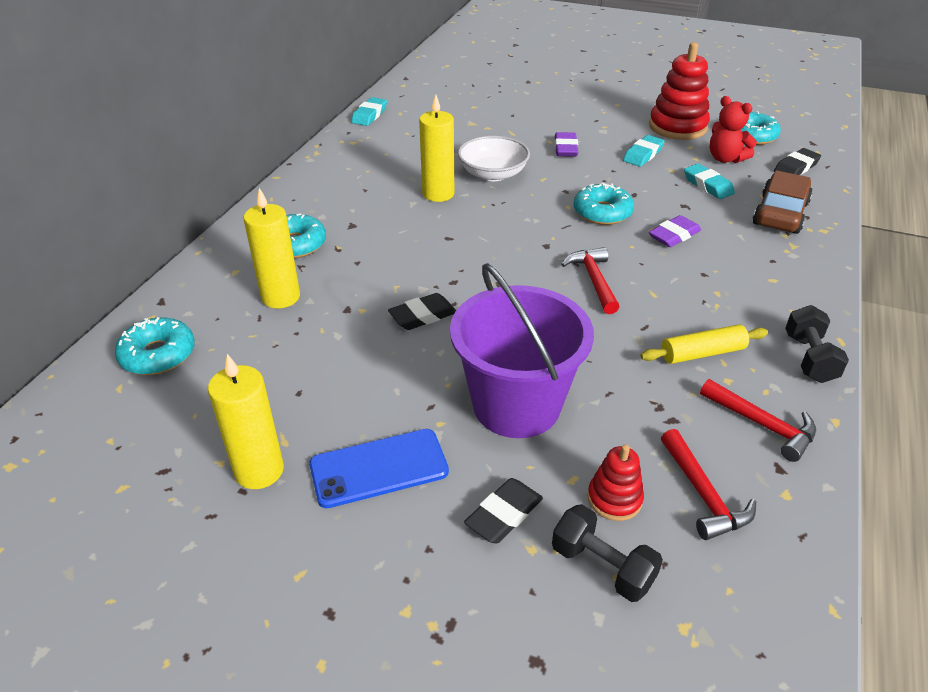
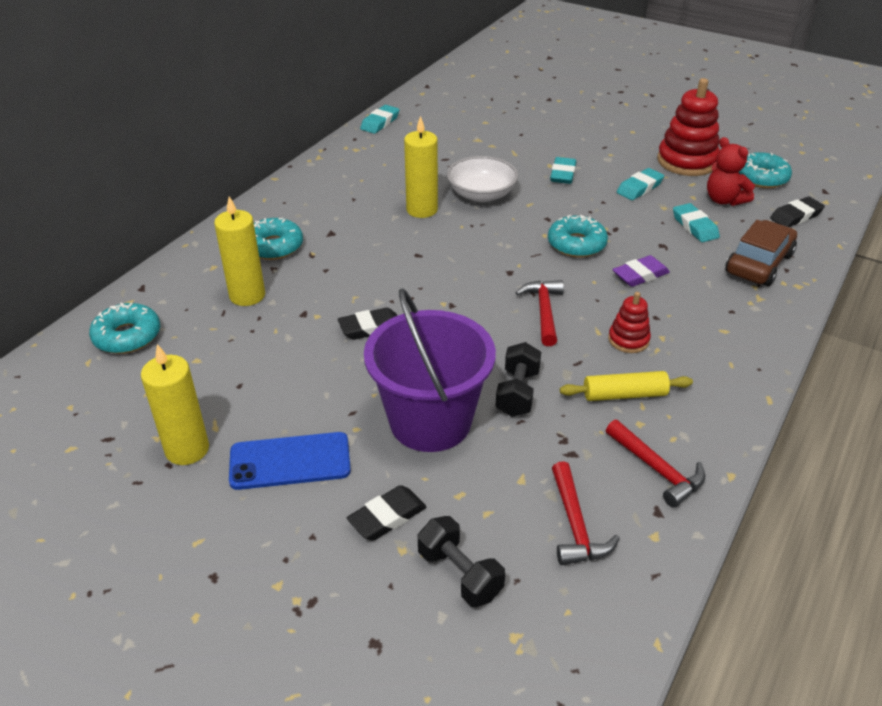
camera: 10 degrees right, 0 degrees up
purple eraser [555,132,578,157] -> turquoise eraser [550,157,576,184]
red stacking toy [587,444,644,521] -> red stacking toy moved to [608,292,651,353]
black dumbbell [785,305,849,383] -> black dumbbell moved to [495,342,541,417]

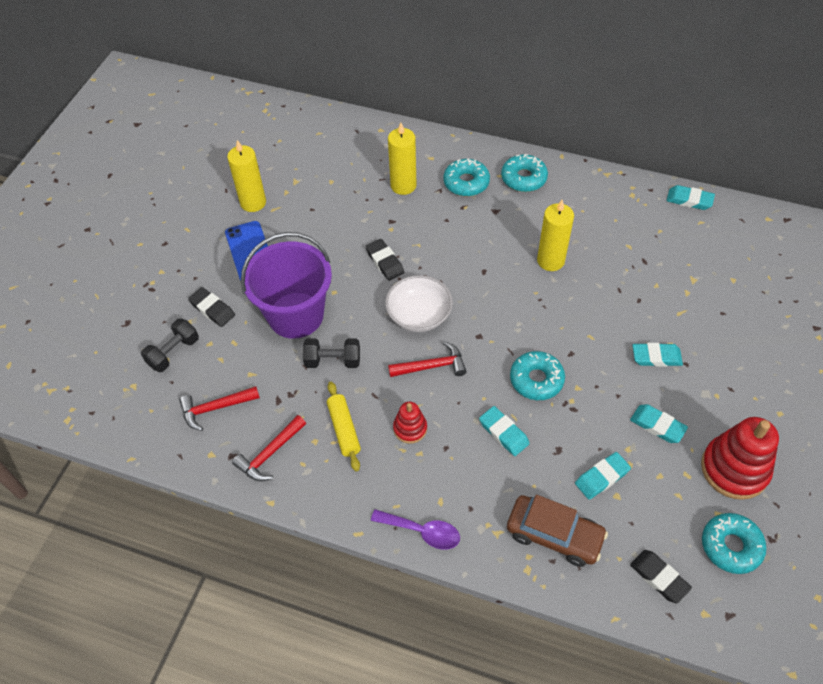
camera: 80 degrees right, 15 degrees up
turquoise donut [89,302,160,354] -> turquoise donut moved to [501,154,548,192]
white bowl [447,156,518,202] -> white bowl moved to [385,275,453,332]
purple eraser [612,255,670,287] -> turquoise eraser [479,406,530,456]
red teddy bear [707,137,755,206] -> none
none -> purple spoon [371,509,460,550]

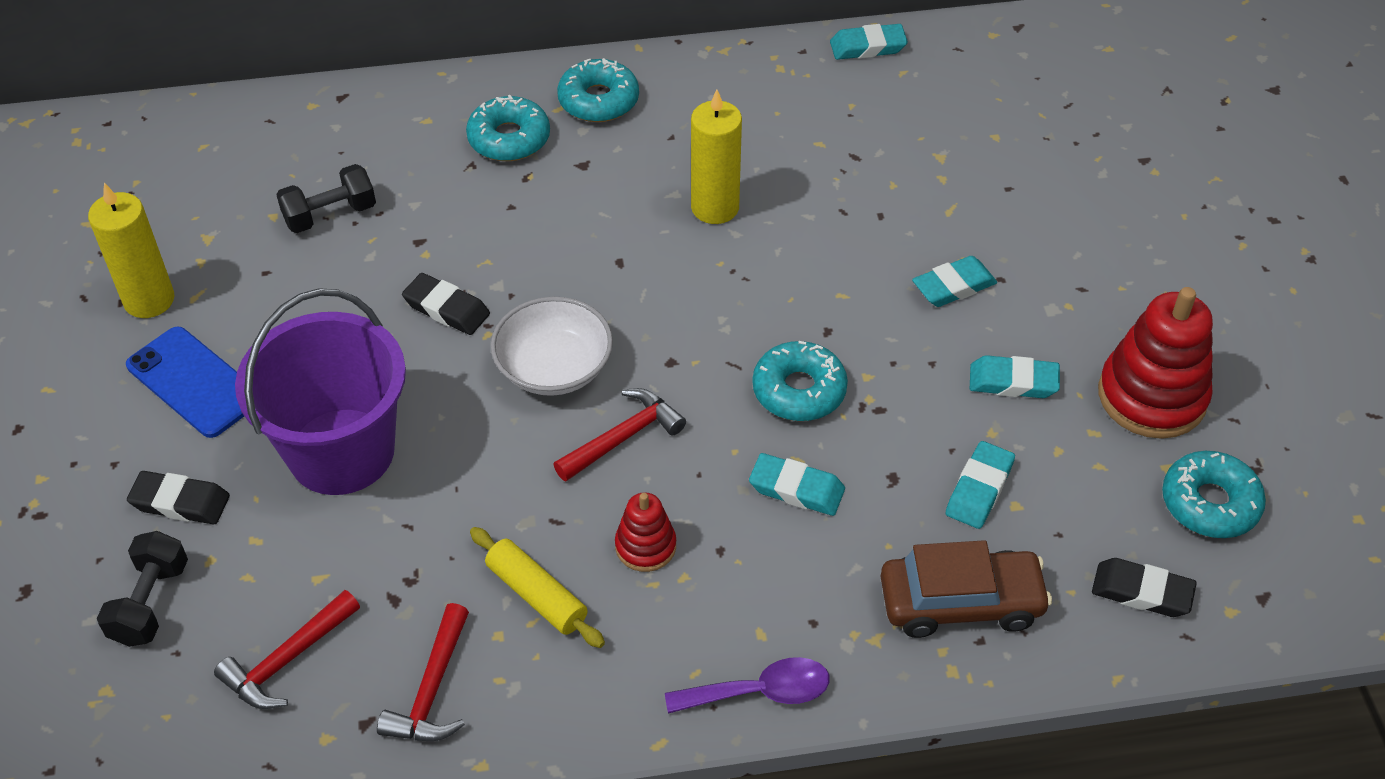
camera: 30 degrees left, 5 degrees down
black dumbbell [303,338,360,368] -> black dumbbell moved to [276,164,376,233]
yellow candle [388,123,416,195] -> none

